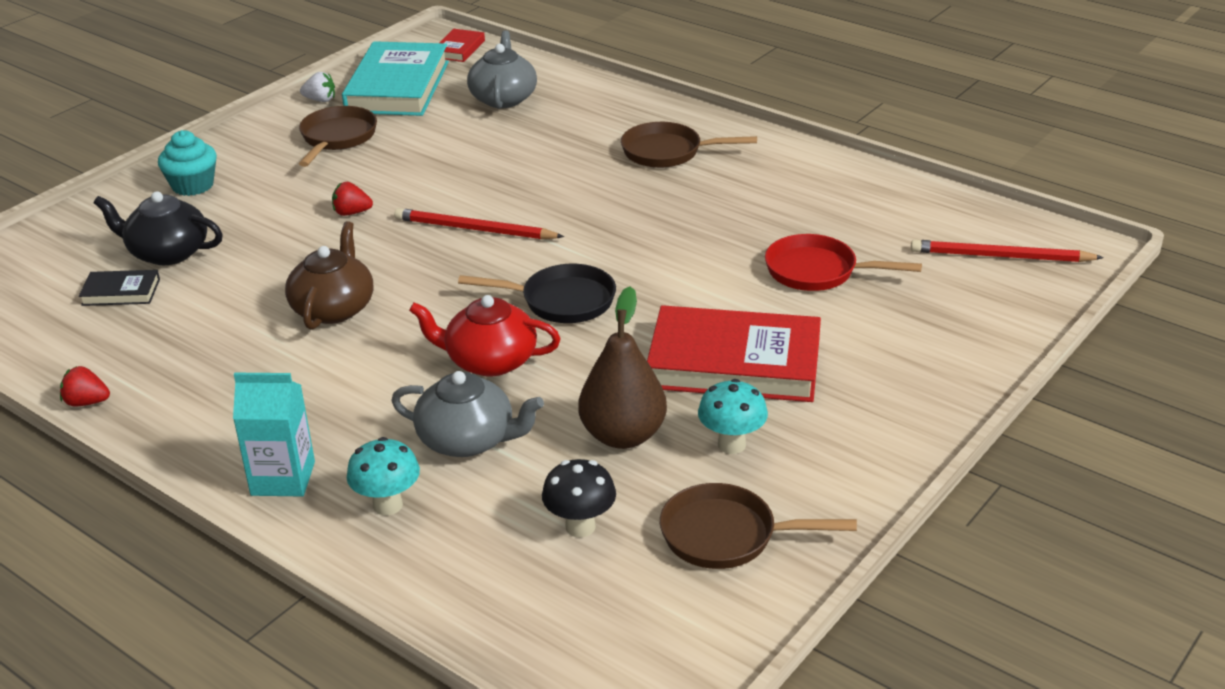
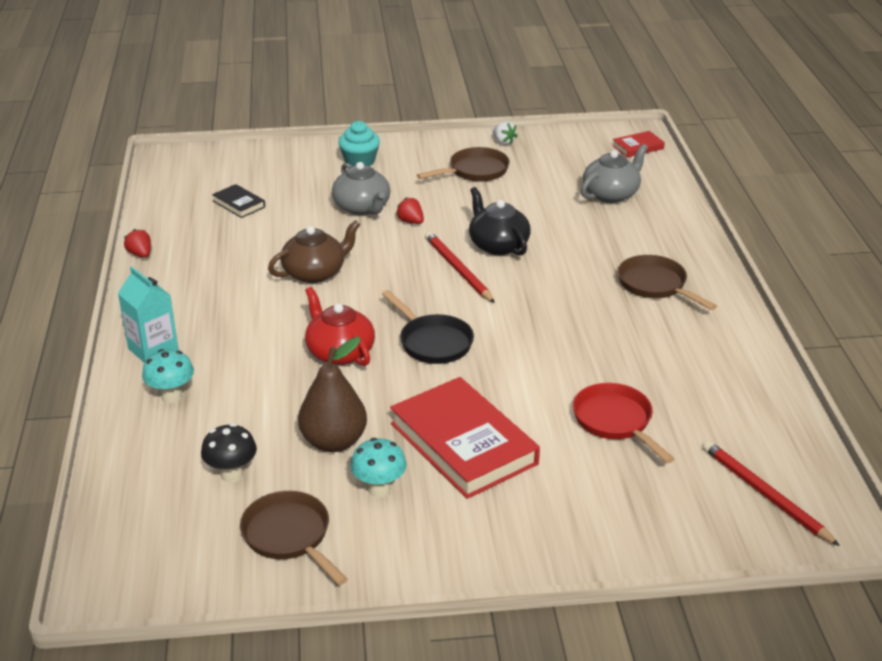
camera: 45 degrees right, 0 degrees up
black teapot [94,191,223,265] -> black teapot moved to [469,187,531,256]
turquoise book [342,41,449,116] -> none
grey teapot [391,371,544,457] -> grey teapot moved to [332,162,391,215]

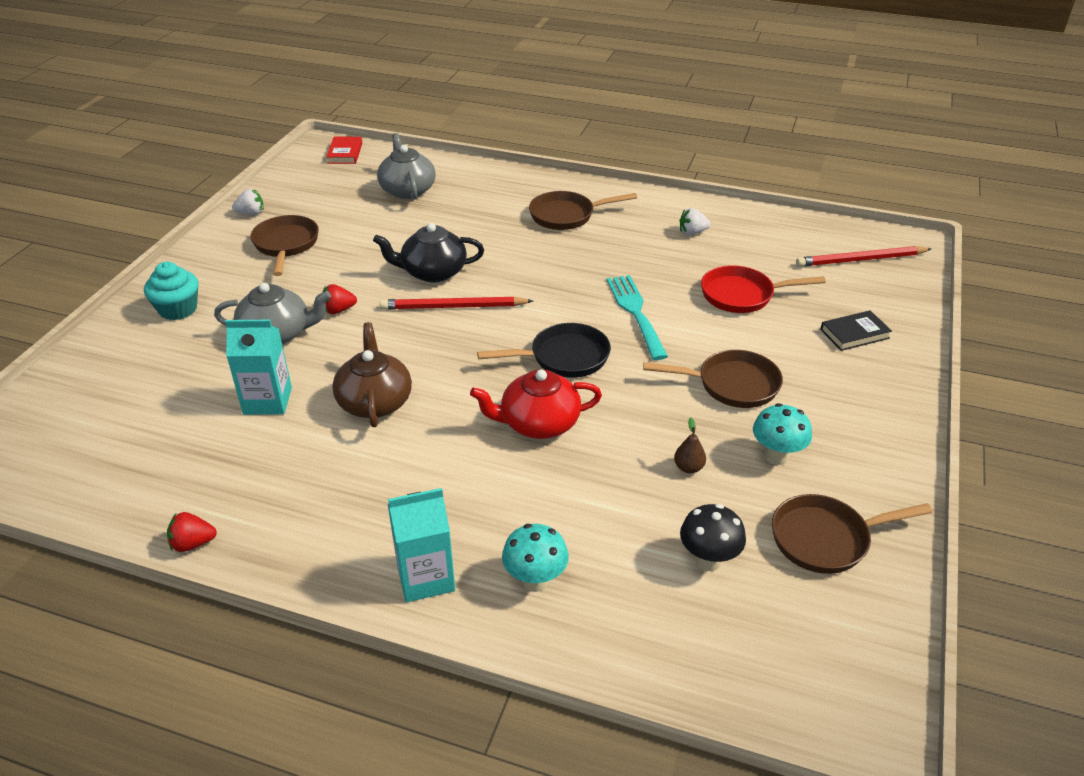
camera: 65 degrees left, 5 degrees up
black book [212,184,265,218] -> black book moved to [820,310,892,351]
brown pear [298,337,367,452] -> brown pear [674,418,706,473], size x0.42
red book [390,377,540,499] -> brown pan [643,350,783,408]
none -> turquoise carton [225,320,292,415]
none -> turquoise fork [607,275,668,360]
none -> white strawberry [679,208,711,235]

